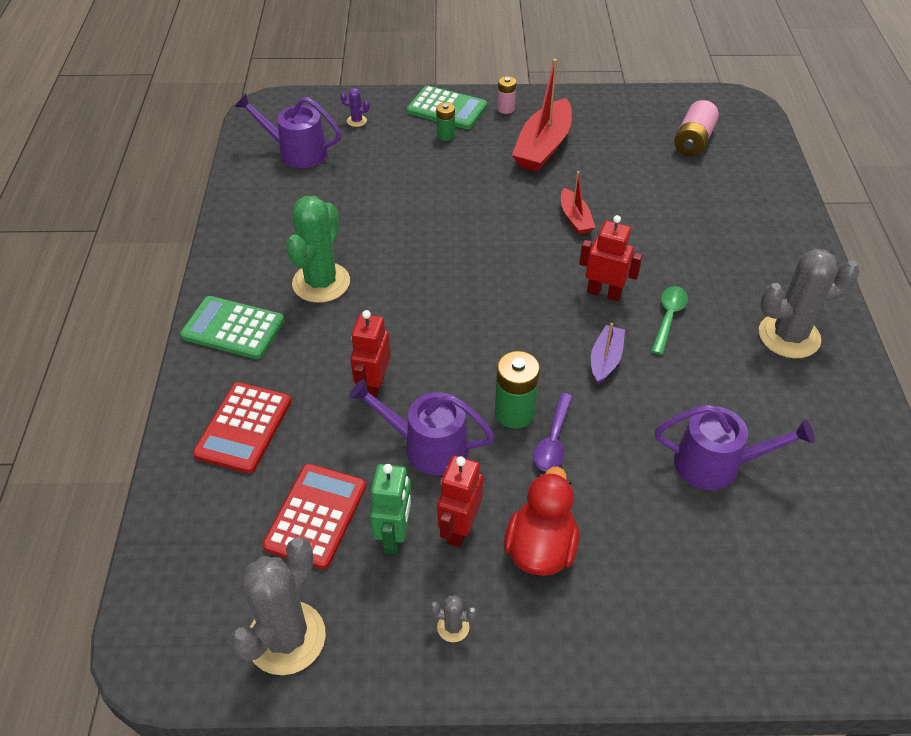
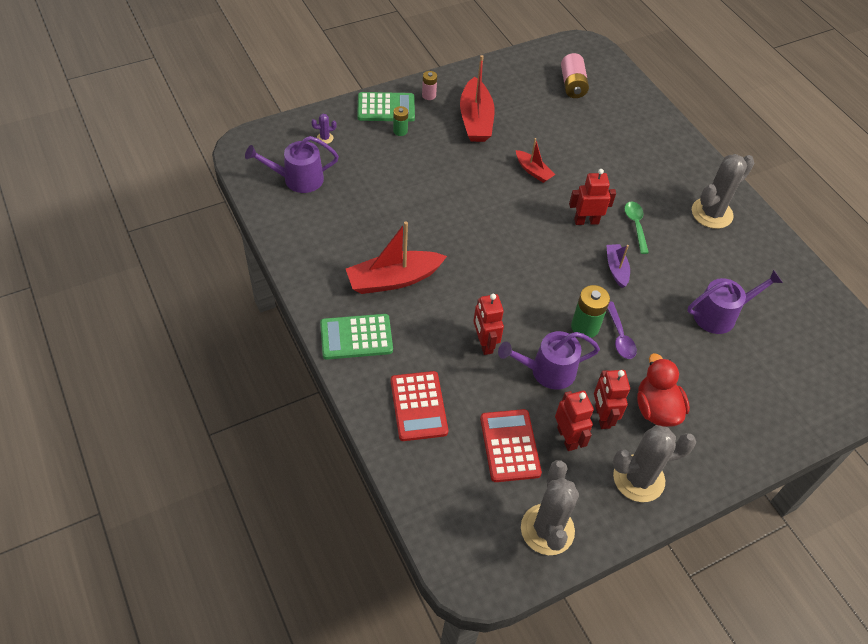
camera: 30 degrees left, 5 degrees up
green cactus [286,196,350,303] -> red boat [346,221,447,294]
green robot [370,464,412,555] -> red robot [555,391,594,451]
grey cactus [430,595,477,642] -> grey cactus [613,425,696,502], size x2.40

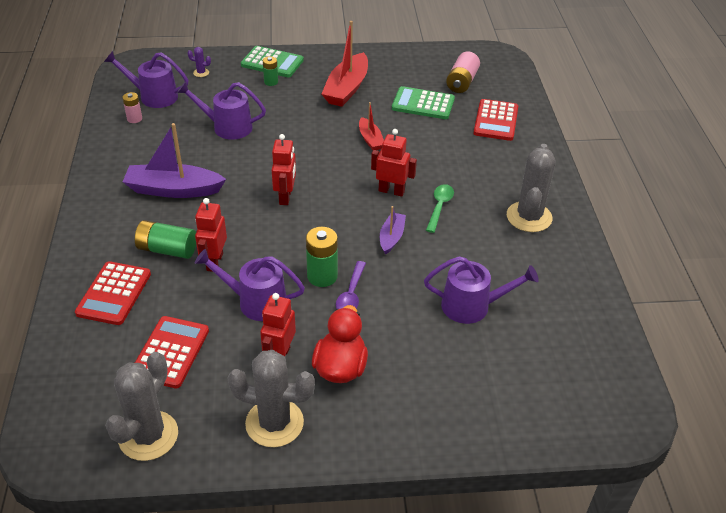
camera: 25 degrees right, 10 degrees down
green calculator [320,314,393,360] -> green calculator moved to [392,86,455,119]
red boat [346,221,447,294] -> purple boat [123,123,226,198]
pink battery [422,71,437,100] -> pink battery moved to [122,92,142,123]
red robot [555,391,594,451] -> red robot moved to [272,134,296,205]
grey cactus [692,154,754,229] -> grey cactus turned 60 degrees counterclockwise [507,144,556,232]
none -> green battery [135,220,196,259]
none -> purple watering can [177,81,266,140]
none -> red calculator [473,99,518,141]

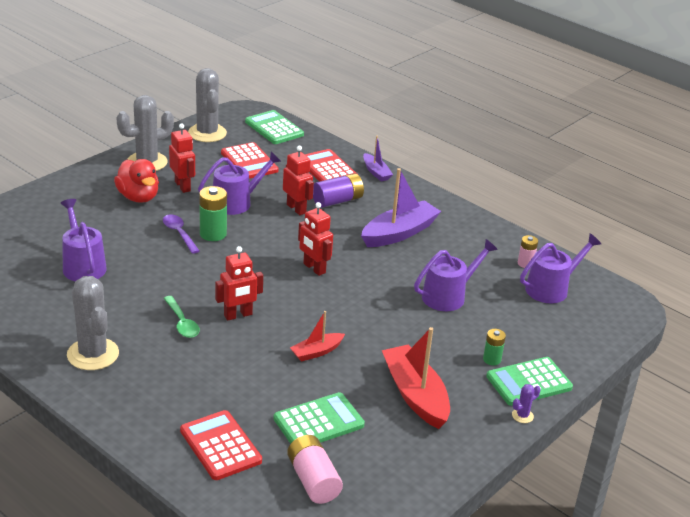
camera: 135 degrees right, 10 degrees down
green battery [135,220,196,259] -> purple battery [313,173,364,208]
purple cactus [188,47,211,77] -> purple cactus moved to [512,384,541,423]
red boat [359,102,384,150] -> red boat turned 60 degrees counterclockwise [290,311,345,362]
purple boat [380,206,406,255] -> purple boat moved to [363,136,393,181]
purple watering can [424,256,539,324] -> purple watering can turned 105 degrees clockwise [61,199,107,282]
none -> green calculator [245,110,304,144]

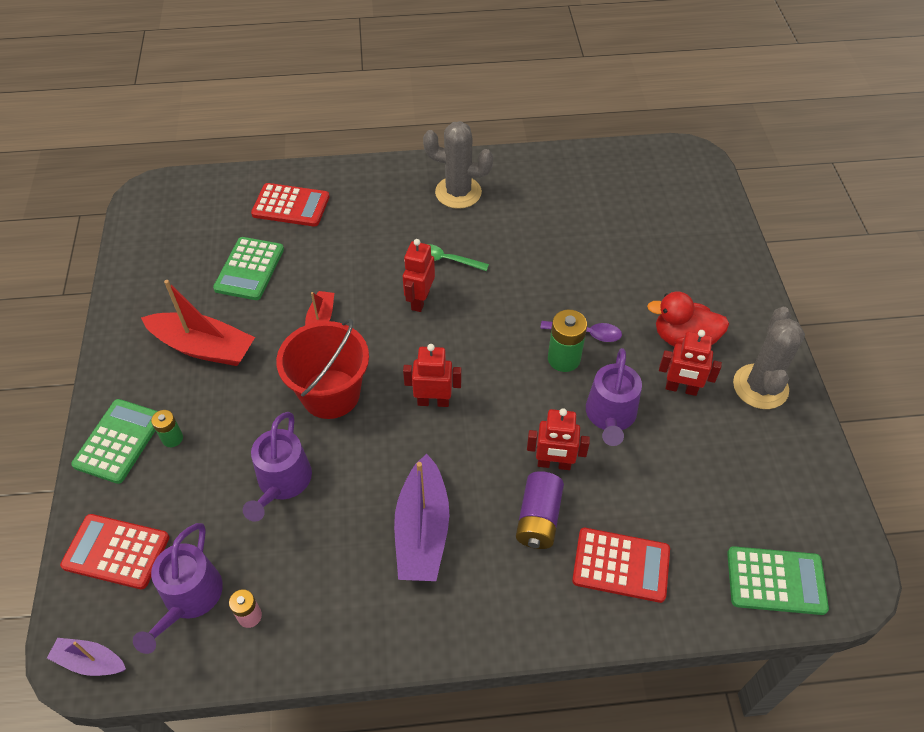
camera: 135 degrees right, 20 degrees up
purple watering can [61,199,107,282] -> none
grey cactus [188,68,227,142] -> none
red calculator [221,142,279,179] -> red calculator moved to [60,514,169,589]
pink battery [287,435,343,504] -> none
purple boat [363,136,393,181] -> purple boat moved to [47,638,126,676]
purple cactus [512,384,541,423] -> none
none -> red bucket [276,319,369,419]

